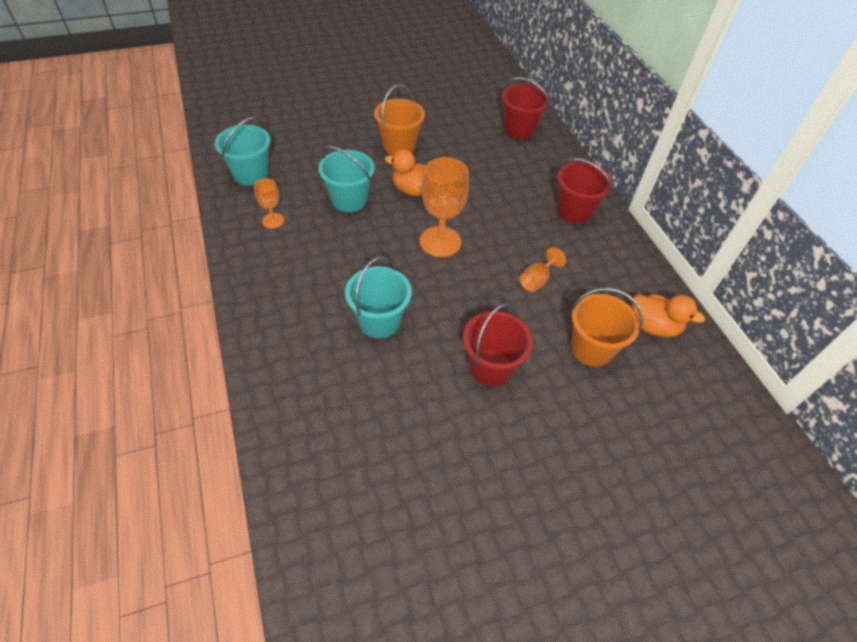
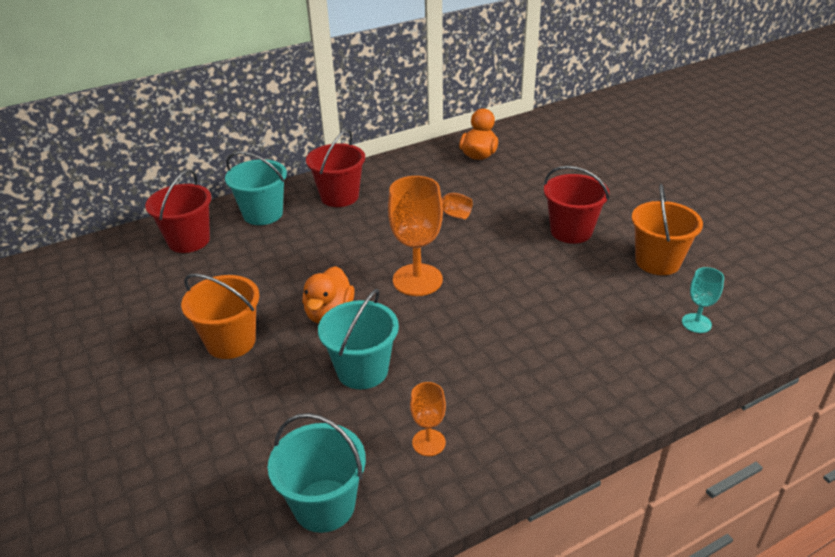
camera: 95 degrees left, 15 degrees down
turquoise bucket [345,257,412,339] -> turquoise bucket moved to [225,151,287,225]
orange bucket [571,288,643,367] -> orange bucket moved to [632,184,703,275]
none -> turquoise goblet [682,267,724,333]

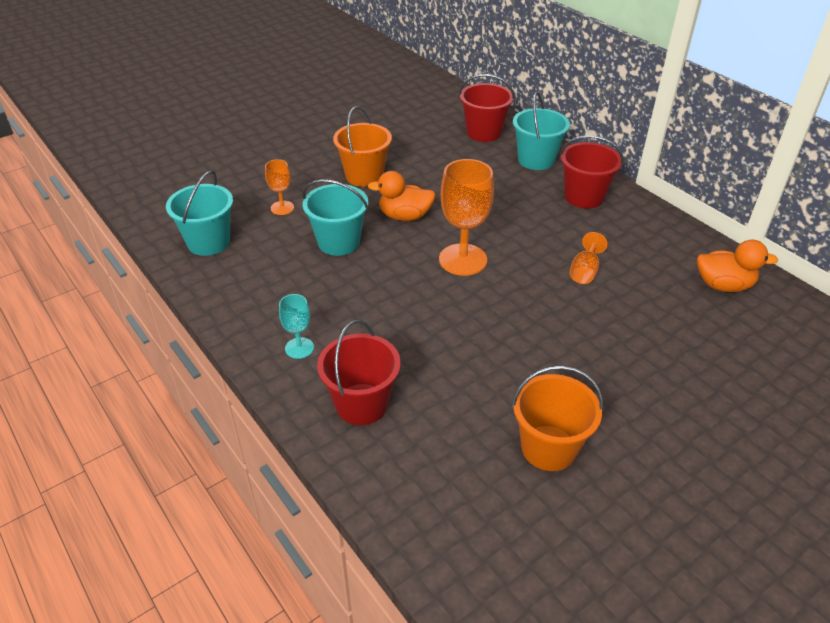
camera: 80 degrees right, 5 degrees up
orange goblet [410,382,446,456] -> orange goblet moved to [265,159,294,215]
red bucket [544,166,609,244] -> red bucket moved to [317,320,401,425]
turquoise goblet [682,267,724,333] -> turquoise goblet moved to [279,294,314,359]

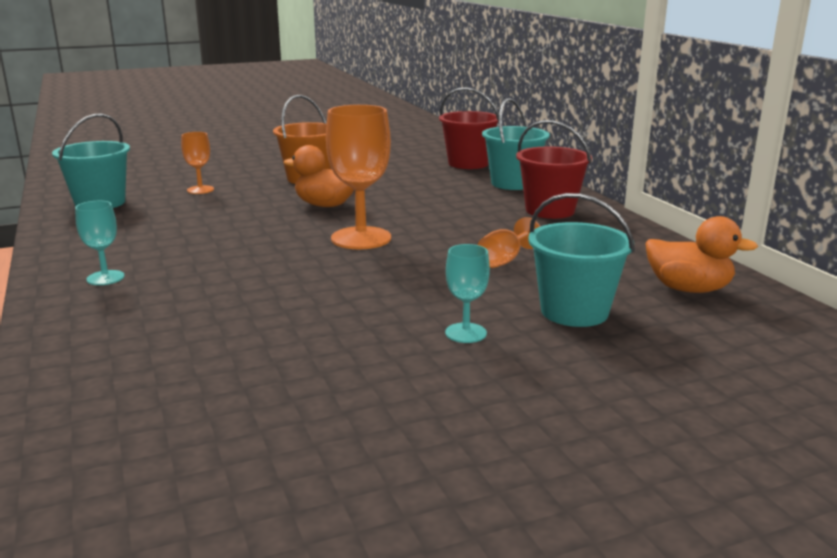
camera: 15 degrees right, 20 degrees down
turquoise bucket [302,180,369,256] -> turquoise bucket moved to [528,193,635,327]
red bucket [317,320,401,425] -> none
orange bucket [511,365,603,471] -> none
none -> turquoise goblet [445,244,490,343]

